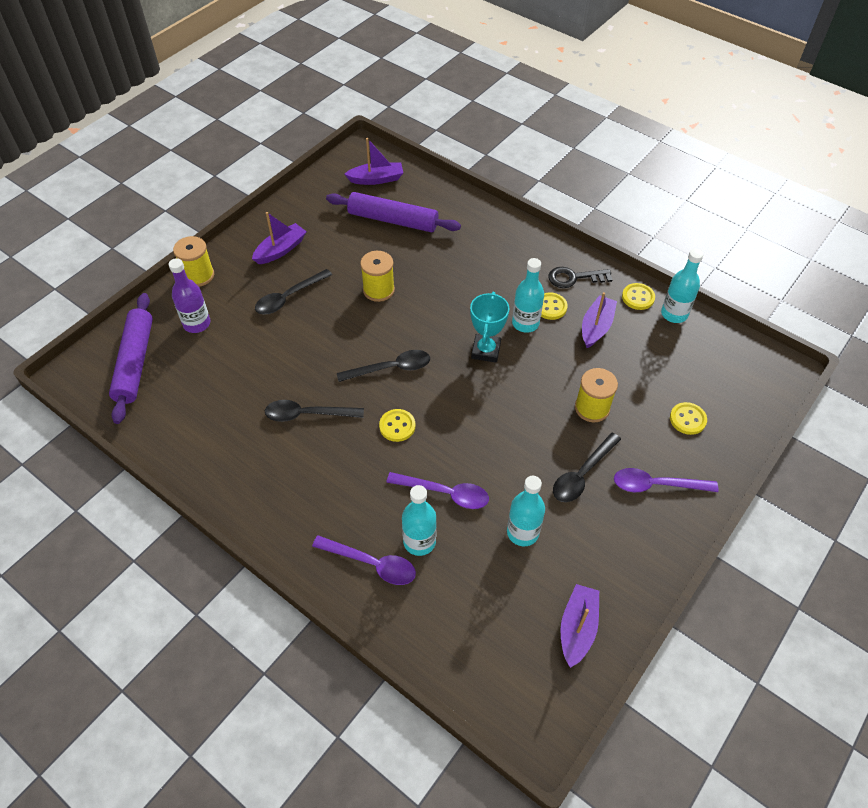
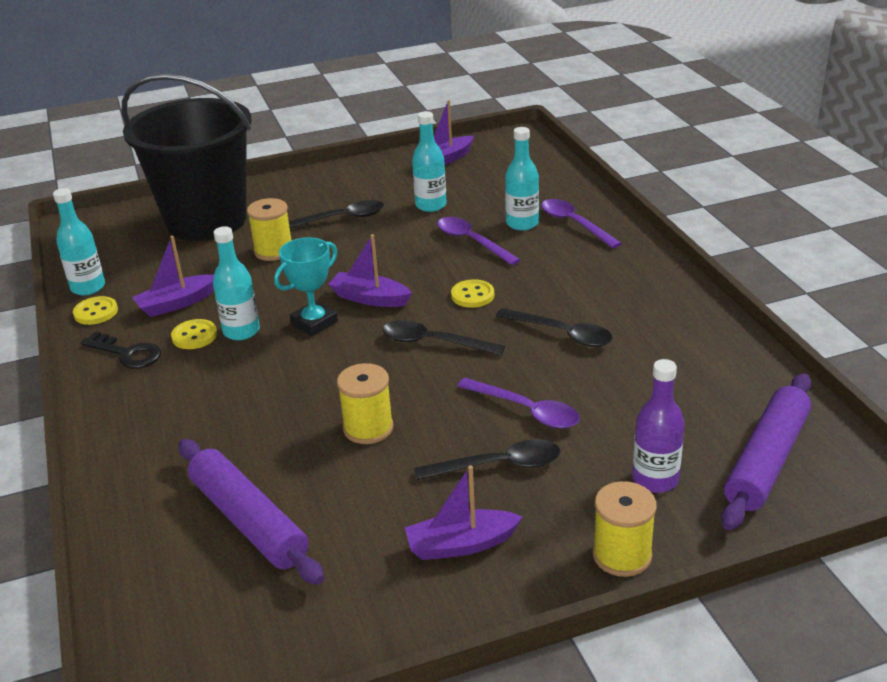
camera: 145 degrees left, 20 degrees down
purple boat [345,138,403,185] -> purple boat moved to [328,234,412,307]
purple spoon [614,468,718,492] -> purple spoon moved to [457,378,580,429]
yellow button [670,402,707,435] -> black bucket [122,73,251,241]

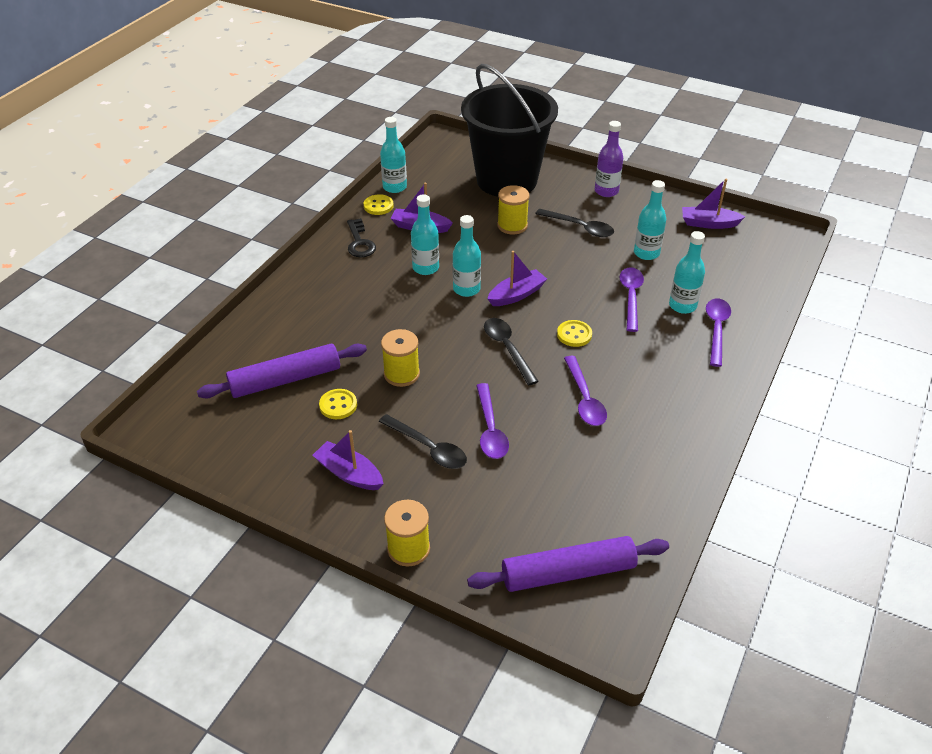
camera: 45 degrees right, 10 degrees up
yellow button [171,319,217,349] -> yellow button moved to [319,389,357,419]
purple rolling pin [178,439,324,585] -> purple rolling pin turned 60 degrees clockwise [197,344,367,399]
turquoise trophy [274,237,338,336] -> turquoise bottle [452,215,481,297]
purple boat [328,234,412,307] -> purple boat turned 75 degrees clockwise [487,251,547,306]
black spoon [496,308,613,347] -> purple spoon [564,356,607,426]
purple bottle [632,359,685,493] -> purple bottle moved to [595,121,623,197]

